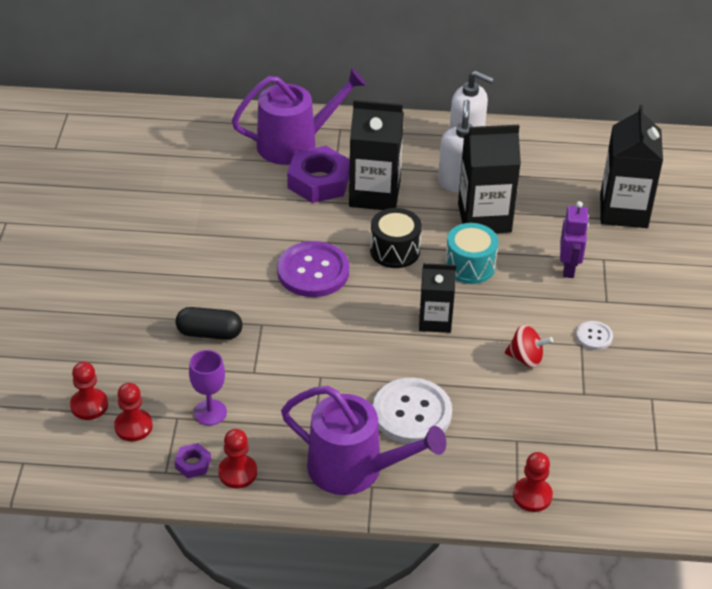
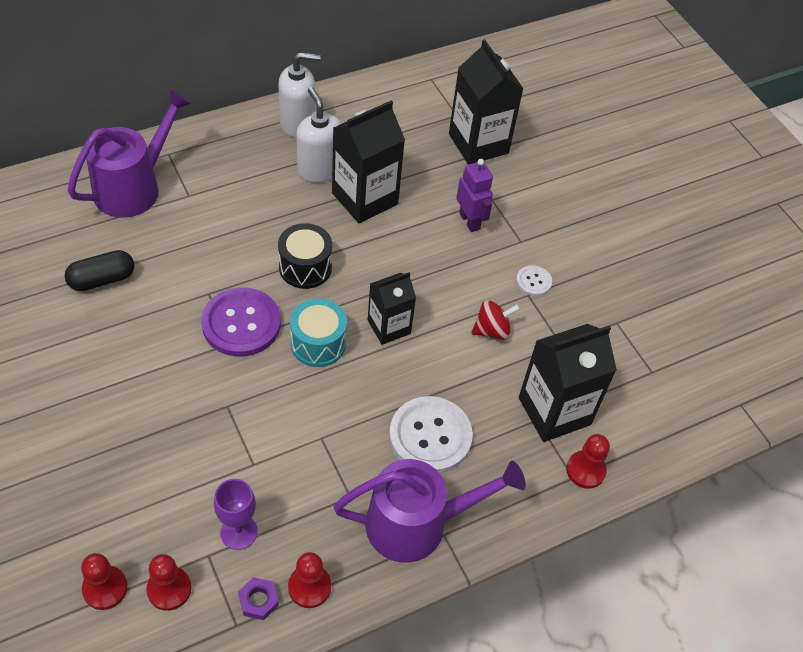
camera: 35 degrees left, 10 degrees up
black capsule [176,307,242,340] -> black capsule moved to [65,250,134,291]
purple nut [287,146,350,203] -> none
black carton [349,100,404,210] -> black carton moved to [519,324,617,442]
turquoise drum [445,223,498,284] -> turquoise drum moved to [290,298,347,367]

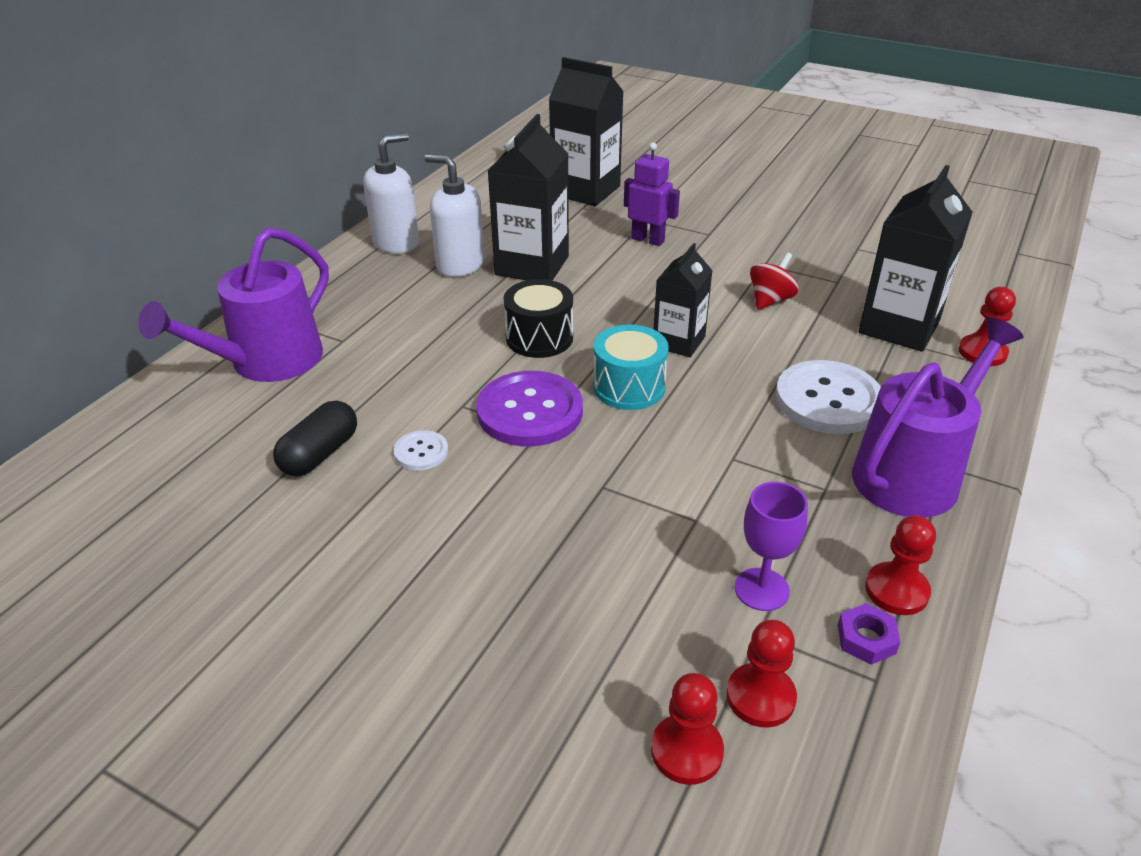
camera: 30 degrees left, 15 degrees down
purple watering can [68,89,191,218] -> purple watering can turned 150 degrees counterclockwise [138,227,329,382]
white button [516,265,552,296] -> white button moved to [394,430,448,470]

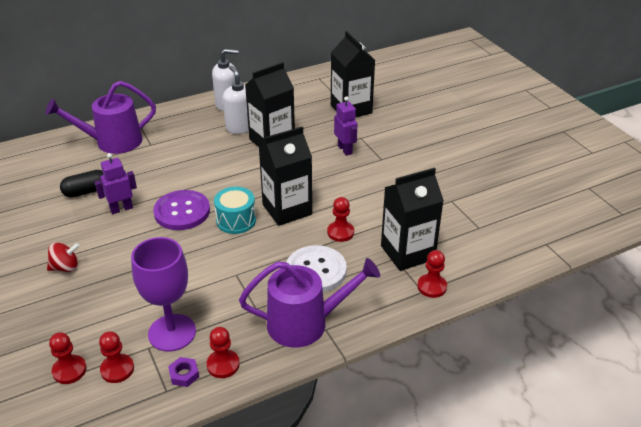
camera: 35 degrees right, 0 degrees up
white button [394,430,448,470] -> purple robot [95,153,137,214]
black drum [504,279,573,358] -> none
black carton [654,243,713,357] -> black carton [259,127,312,226], size x1.61
purple goblet [735,482,808,611] -> purple goblet [131,237,196,352], size x1.72
red spinning top [750,252,799,310] -> red spinning top moved to [47,242,80,272]
none -> red pawn [327,197,354,242]

